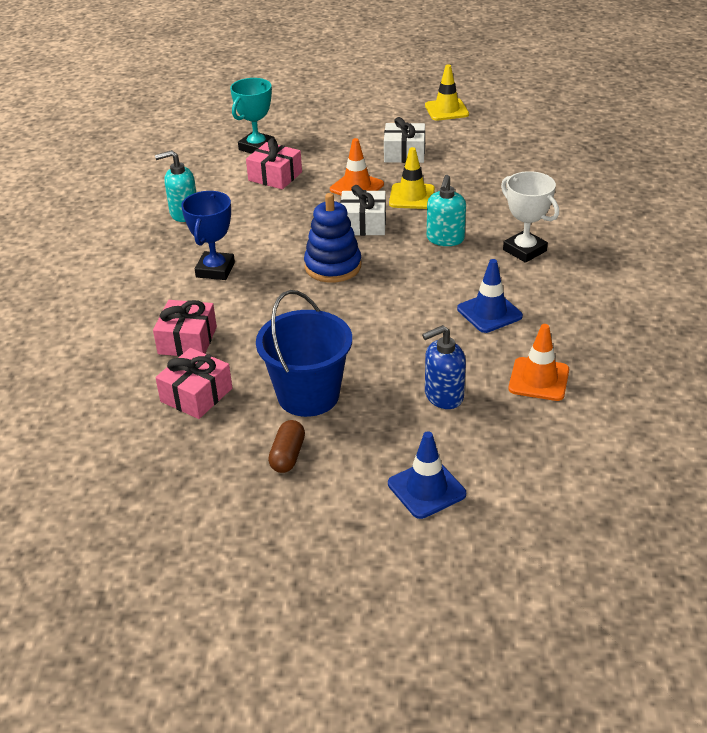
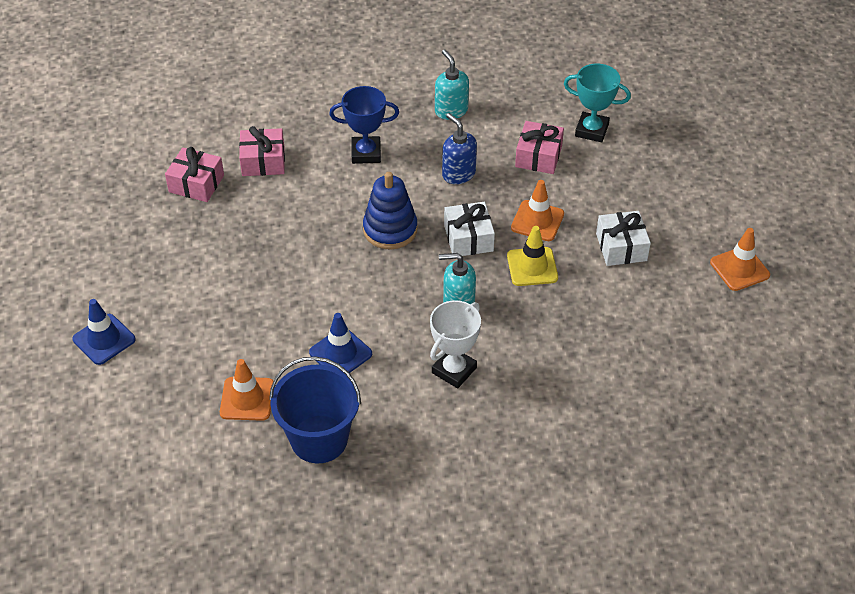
camera: 75 degrees right, 10 degrees up
blue bucket [256,290,352,417] -> blue bucket moved to [269,356,361,463]
brown capsule [268,420,305,473] -> none
blue soap dispenser [422,325,466,409] -> blue soap dispenser moved to [442,113,477,184]
yellow traffic cone [425,65,469,121] -> orange traffic cone [710,228,770,291]

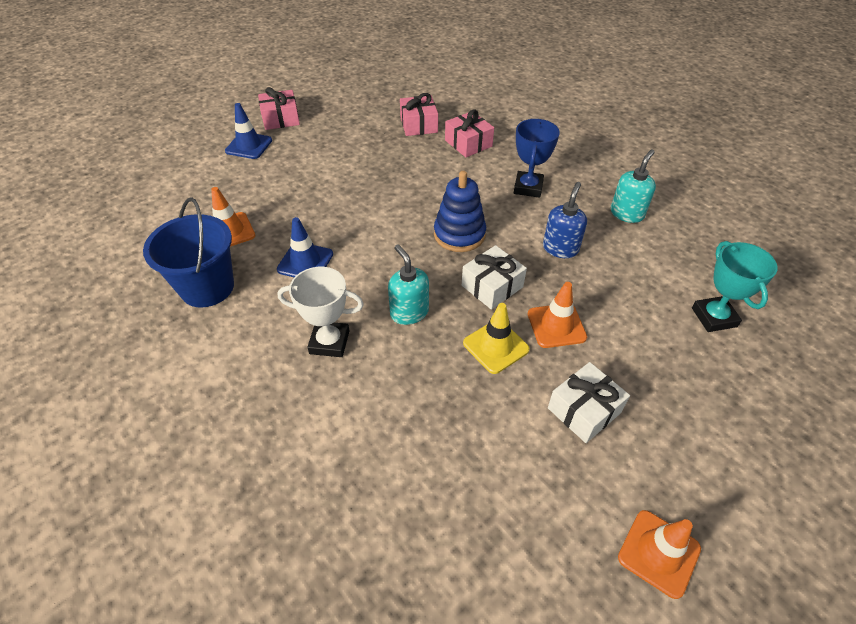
camera: 60 degrees right, 0 degrees up
blue trophy [329,86,399,164] -> blue trophy turned 45 degrees clockwise [514,119,560,198]
pink gift [515,121,564,174] -> pink gift moved to [258,87,300,130]

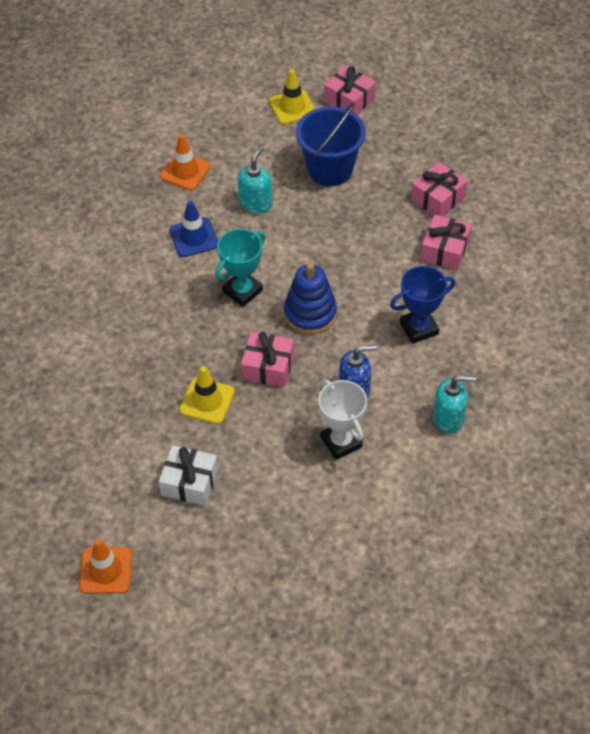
camera: 55 degrees right, 5 degrees up
blue bucket [143,197,234,307] -> blue bucket moved to [296,103,366,186]
blue traffic cone [225,103,272,159] -> yellow traffic cone [269,69,315,125]
white trophy [278,267,364,357] -> white trophy moved to [318,379,367,460]
turquoise soap dispenser [388,244,429,325] -> turquoise soap dispenser moved to [238,146,272,214]
white gift [462,245,527,310] -> pink gift [241,332,294,387]
orange traffic cone [528,282,587,348] -> none
turquoise trophy [692,241,778,332] -> turquoise trophy moved to [215,229,265,307]

